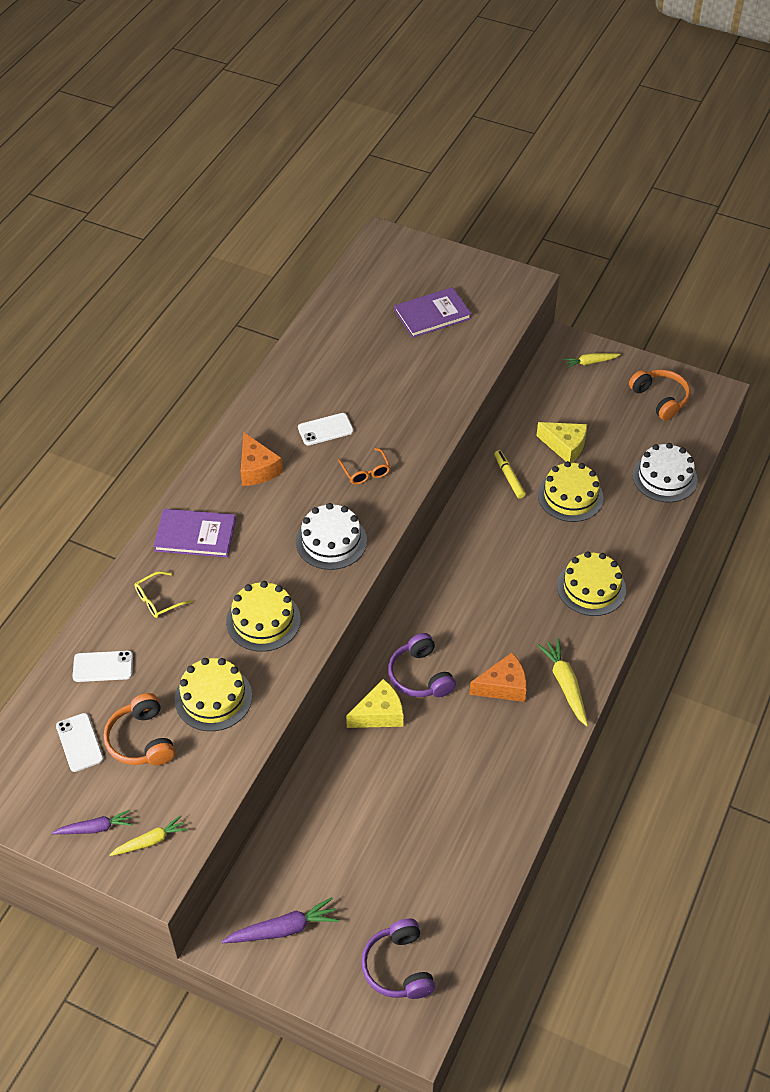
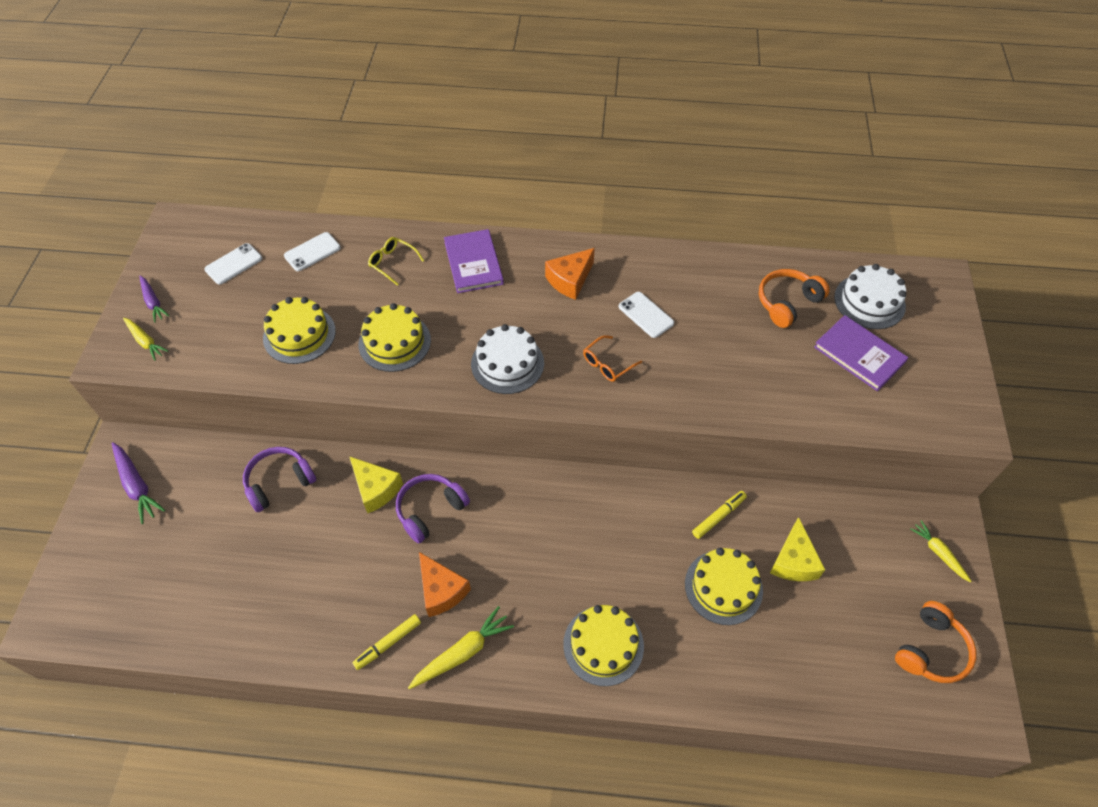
camera: 70 degrees right, 5 degrees up
white phone [72,651,133,682] -> white phone turned 75 degrees clockwise [284,232,341,271]
orange headphones [104,693,175,766] -> orange headphones moved to [759,269,830,328]
purple headphones [361,919,435,999] -> purple headphones moved to [243,447,316,512]
white cake [632,443,698,502] -> white cake moved to [834,264,906,329]
none -> yellow marker [353,614,421,670]

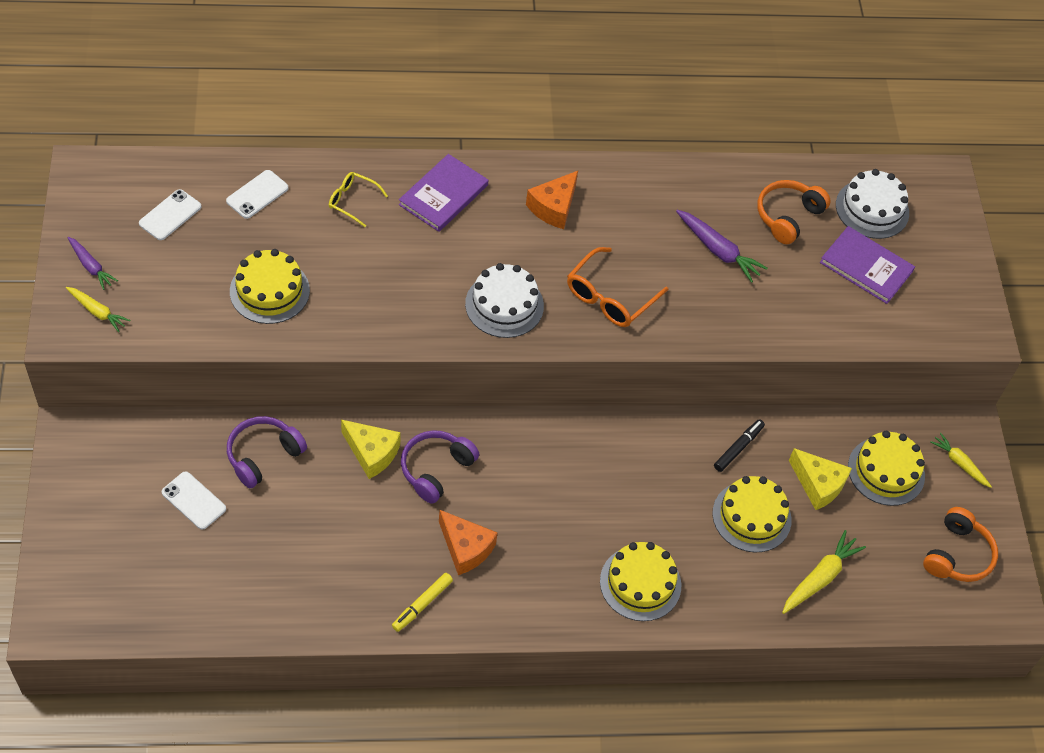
camera: 15 degrees left, 0 degrees up
purple carrot [112,442,165,524] -> purple carrot moved to [676,210,768,283]
yellow cake [359,303,431,372] -> yellow cake moved to [848,431,925,506]
yellow carrot [408,606,514,689] -> yellow carrot moved to [782,530,866,614]
purple book [444,229,504,293] -> purple book turned 60 degrees clockwise [399,154,488,232]
orange glasses [583,335,642,382] -> orange glasses [567,247,668,327], size x1.64
white phone [619,292,674,338] -> white phone moved to [162,471,226,530]
yellow marker [692,491,747,539] -> black marker [714,419,765,472]
yellow cheese [770,517,825,581] -> yellow cheese turned 45 degrees counterclockwise [789,448,852,510]

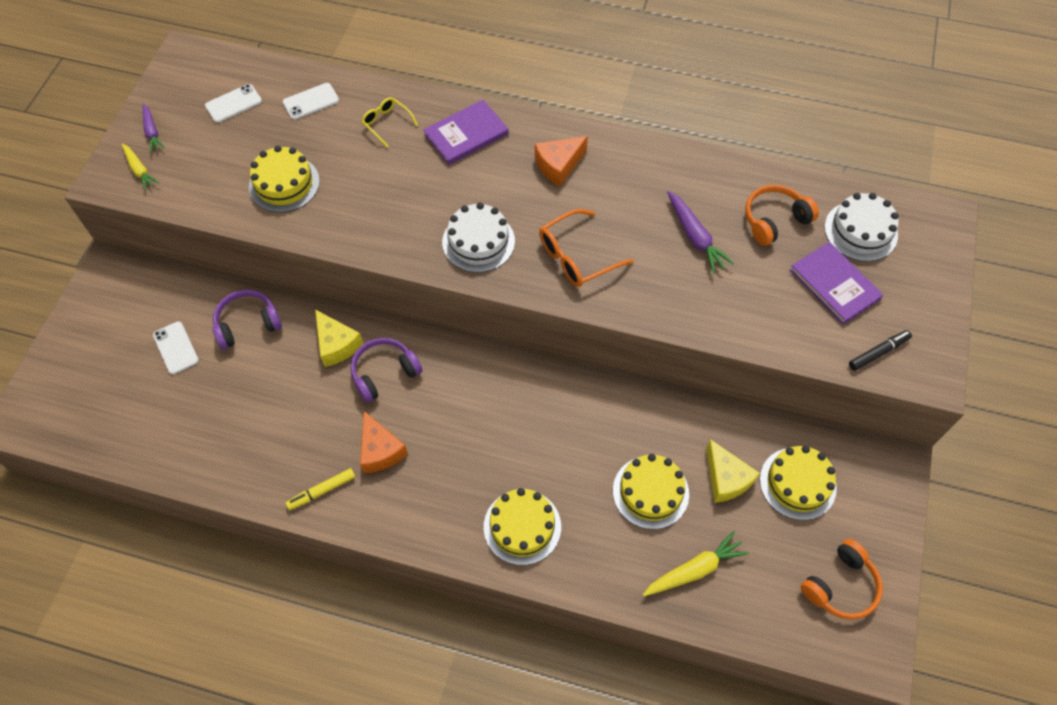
camera: 25 degrees right, 5 degrees up
black marker [714,419,765,472] -> black marker moved to [849,330,912,371]
yellow carrot [930,433,992,488] -> none

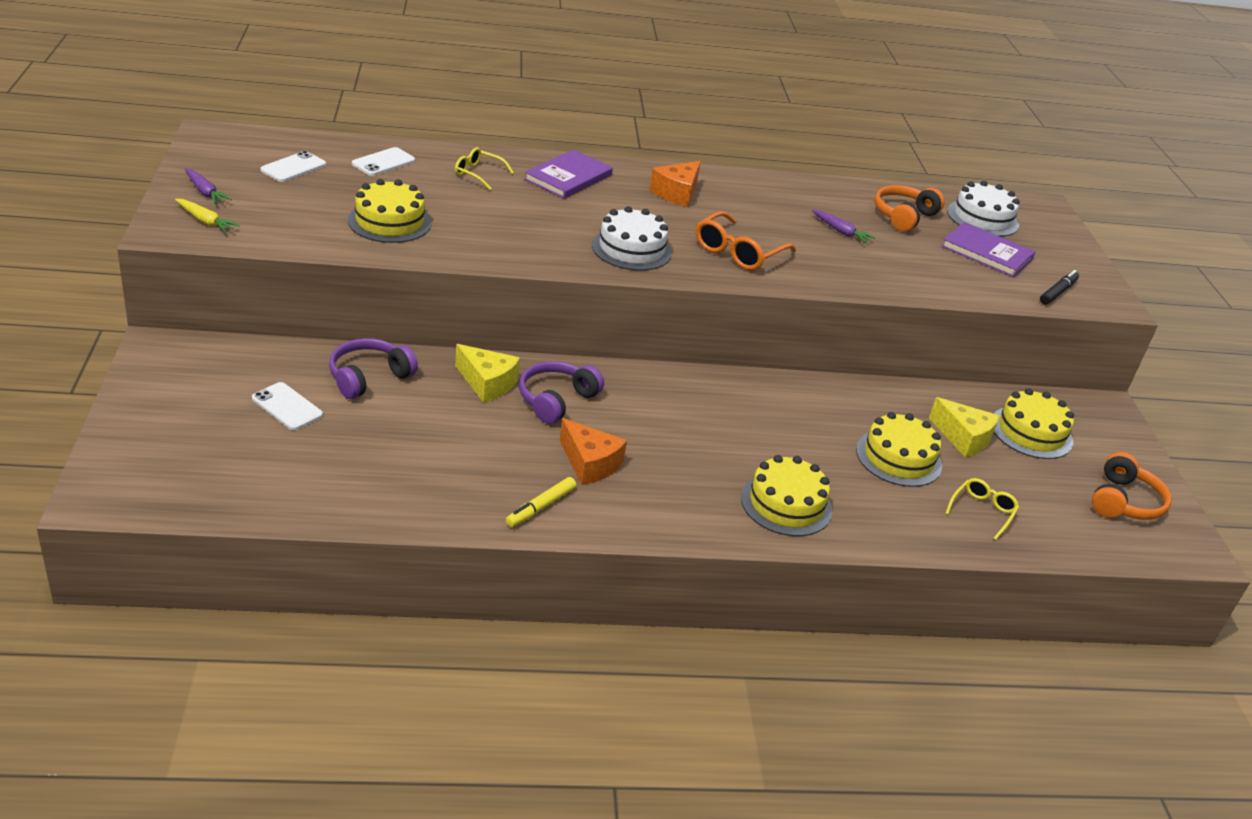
camera: 25 degrees left, 25 degrees down
yellow carrot [643,531,749,596] -> yellow glasses [945,478,1019,540]
purple carrot [667,191,734,274] -> purple carrot [812,210,875,243], size x0.66

